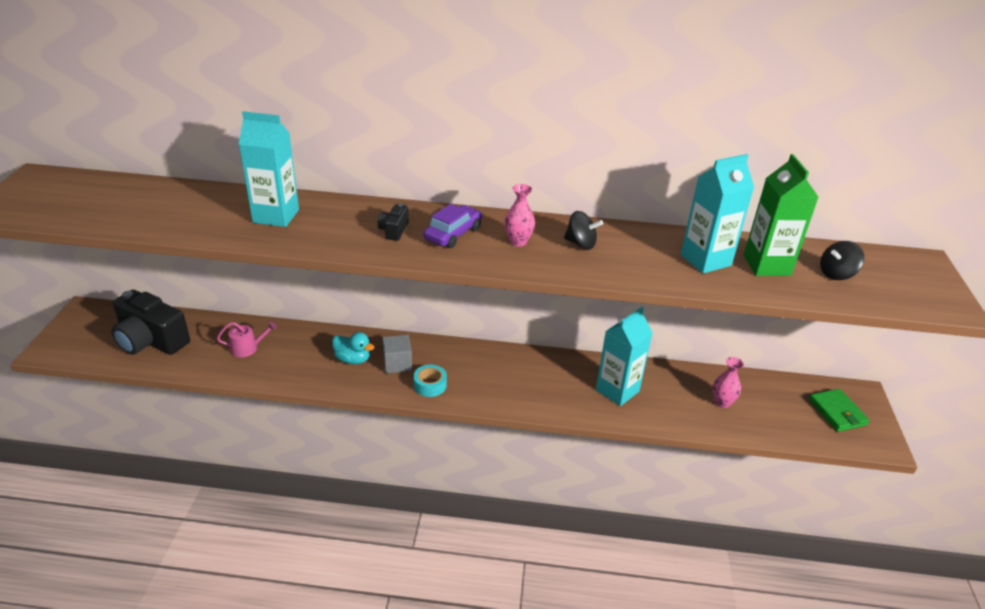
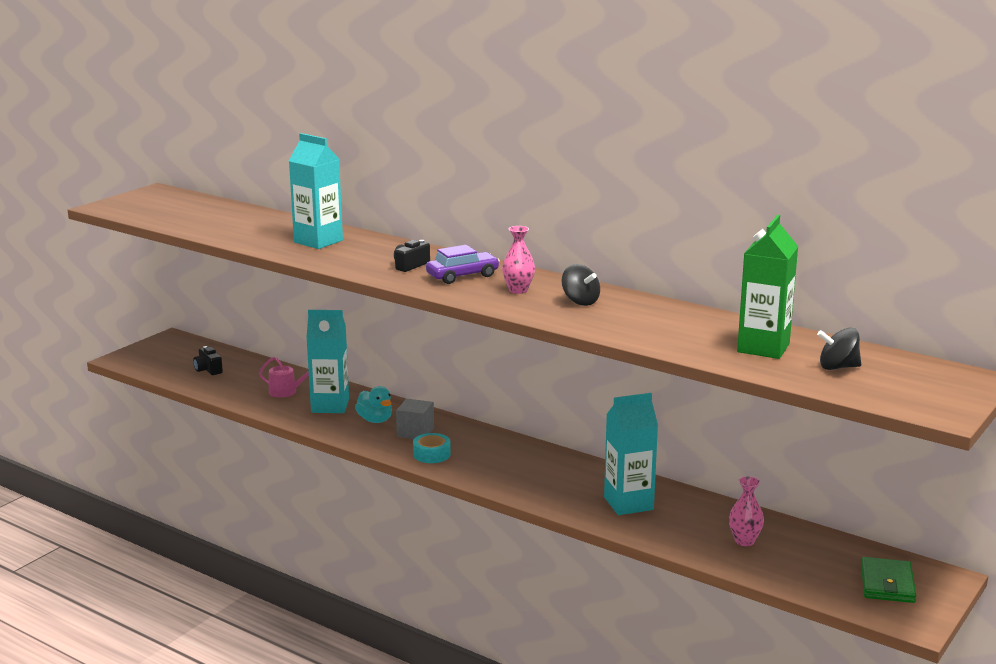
camera: 30 degrees right, 15 degrees down
black camera [111,290,190,355] -> black camera [193,346,223,375], size x0.44
turquoise carton [681,154,754,273] -> turquoise carton moved to [306,310,349,413]

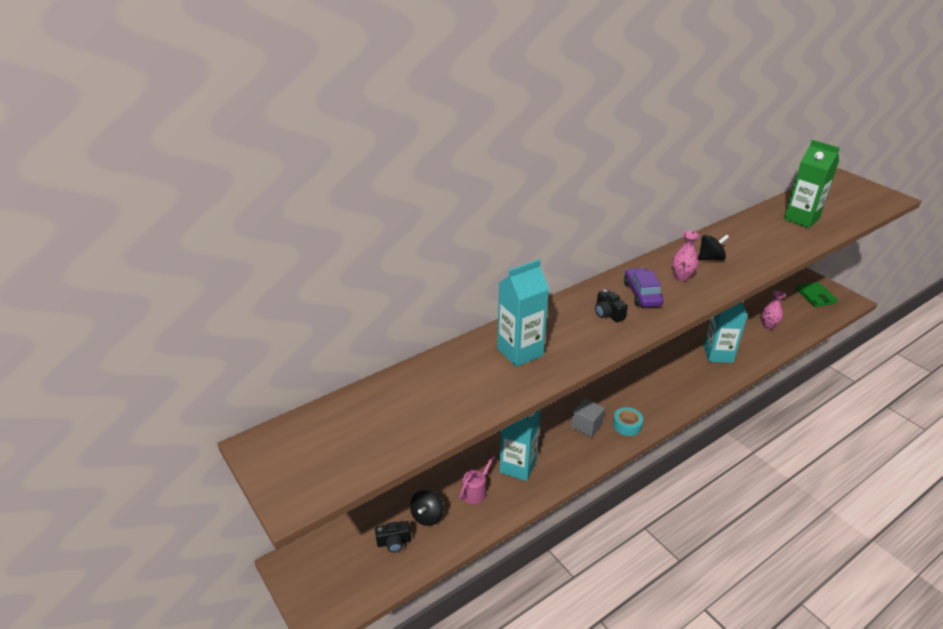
camera: 70 degrees left, 15 degrees up
turquoise duck [355,386,392,423] -> none
black spinning top [817,328,861,370] -> black spinning top moved to [410,489,444,526]
green wallet [861,557,916,603] -> green wallet turned 45 degrees clockwise [796,282,838,307]

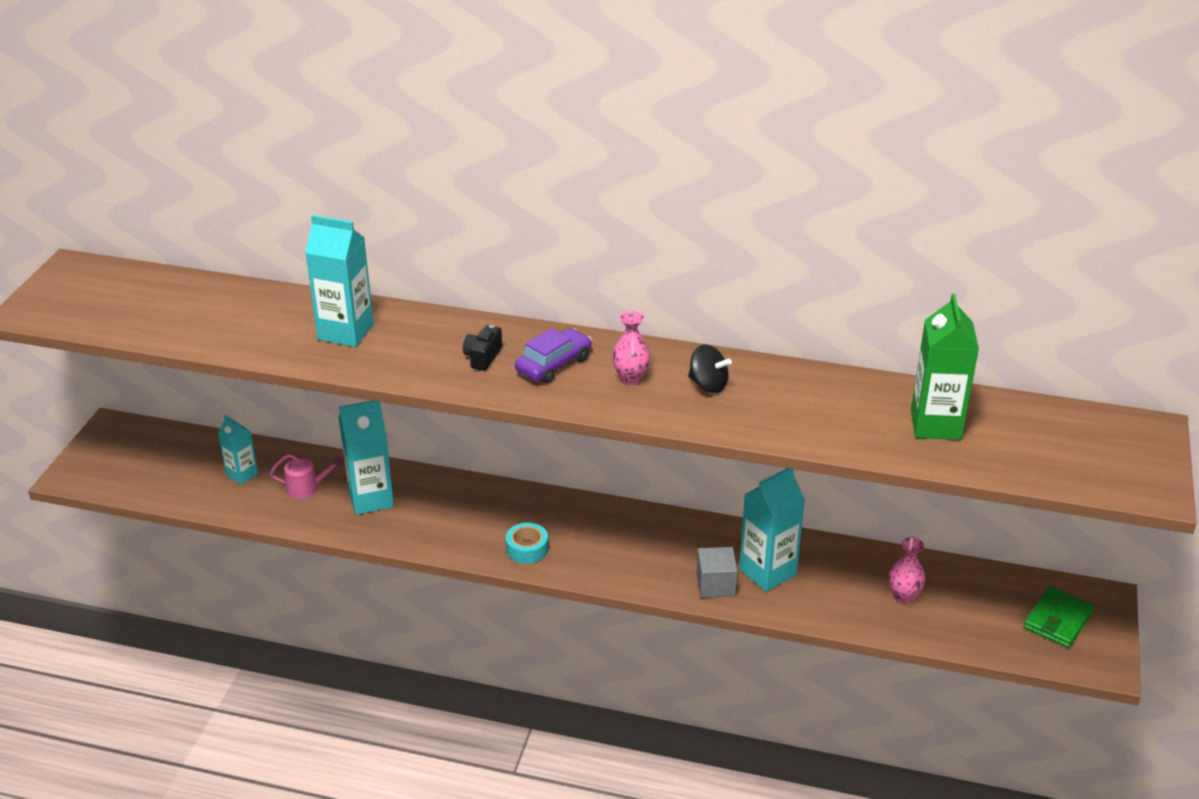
camera: 50 degrees right, 0 degrees up
black camera [375,521,411,552] -> none
black spinning top [410,489,444,526] -> turquoise carton [218,415,258,485]
grey cube [571,398,605,438] -> grey cube moved to [697,547,737,598]

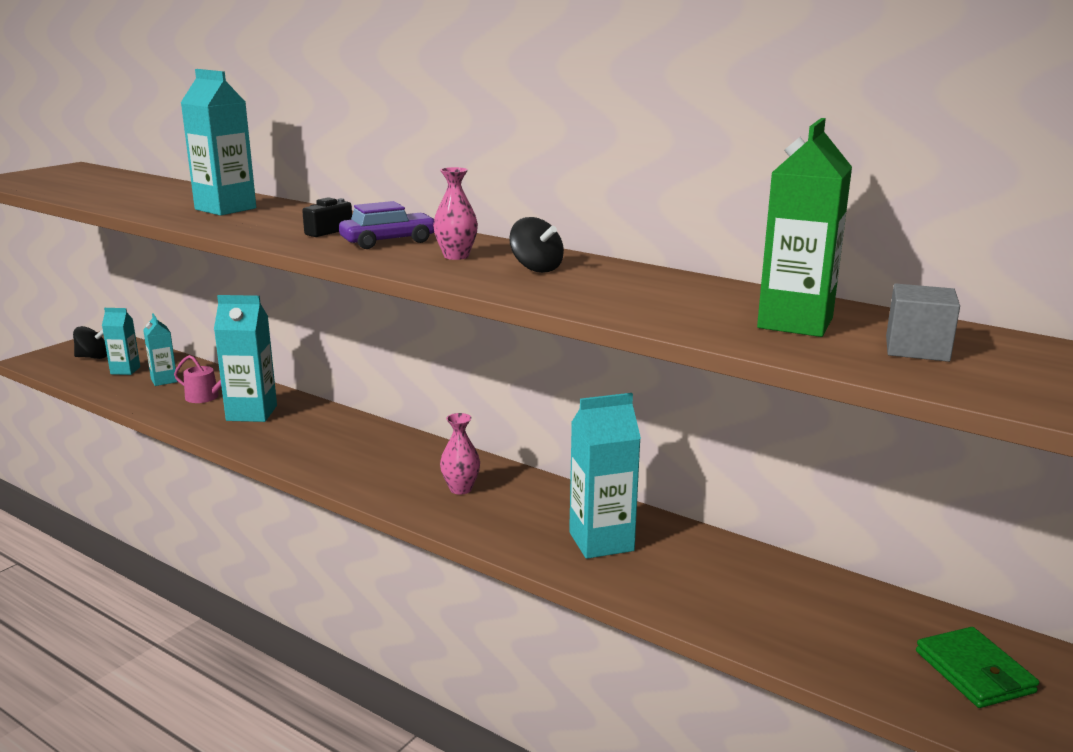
camera: 20 degrees right, 15 degrees down
turquoise tape [506,523,548,564] -> none
grey cube [697,547,737,598] -> grey cube moved to [886,284,960,362]
pink vase [889,537,925,604] -> pink vase moved to [440,413,480,495]
green wallet [1023,586,1094,648] -> green wallet turned 75 degrees counterclockwise [916,627,1039,708]
none -> black spinning top [73,326,107,359]
none -> turquoise carton [102,308,140,375]

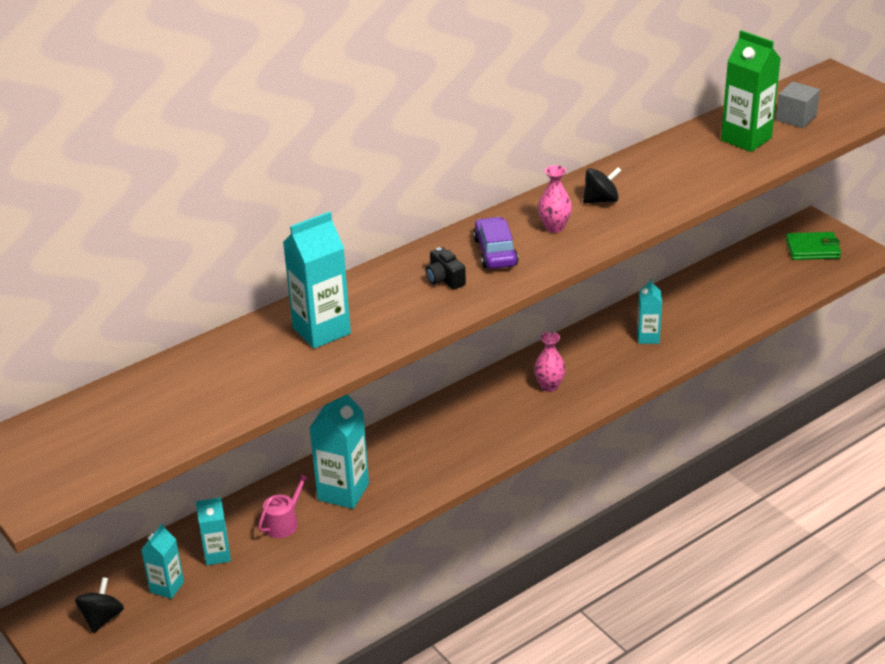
camera: 70 degrees left, 15 degrees up
turquoise carton [569,393,641,559] -> turquoise carton [637,278,662,344], size x0.59

